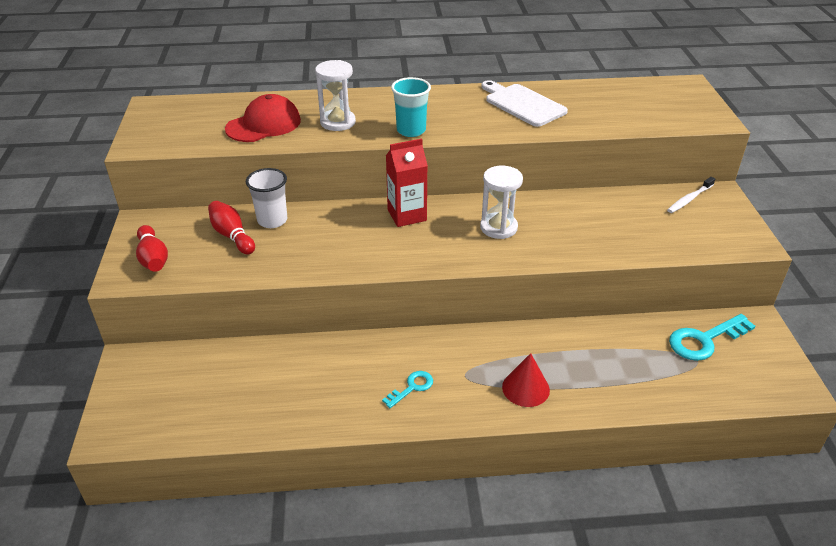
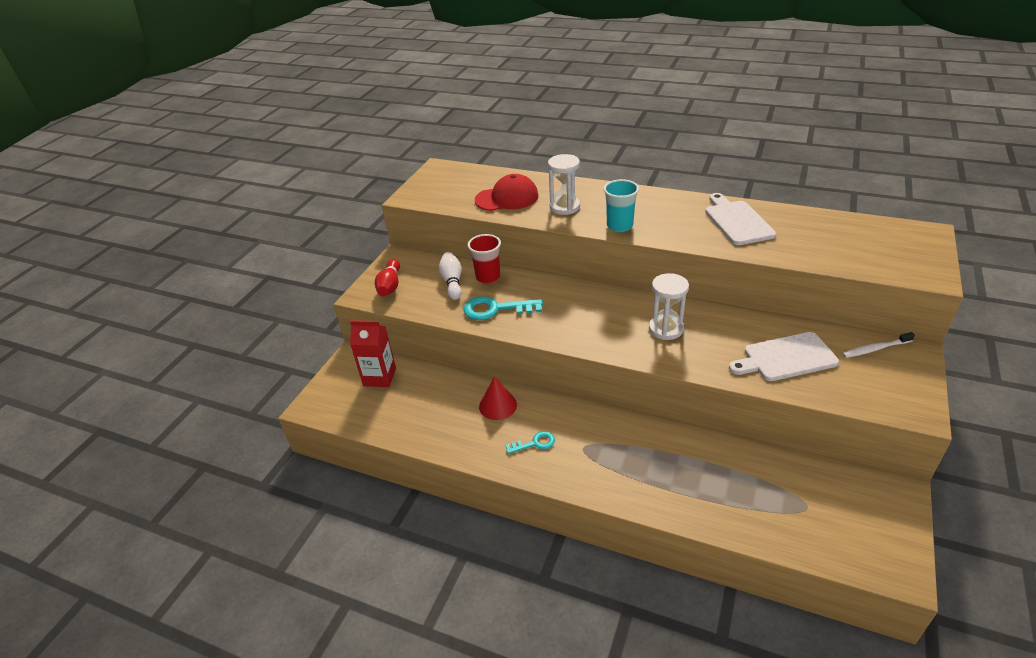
camera: 30 degrees right, 0 degrees up
red bowling pin [208,201,255,254] -> white bowling pin [439,252,462,300]
white cup [246,168,287,228] -> red cup [468,234,501,284]
red carton [386,139,428,227] -> red carton moved to [350,320,396,387]
red cone [502,353,550,407] -> red cone moved to [479,376,517,420]
turquoise key [669,314,756,361] -> turquoise key moved to [463,296,543,320]
none -> white cutting board [729,332,839,381]

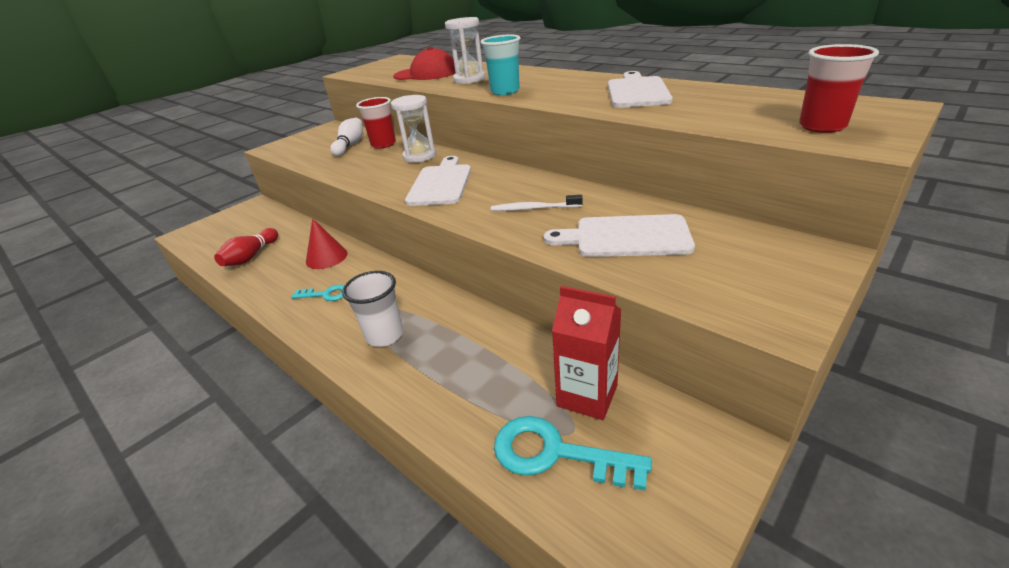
camera: 20 degrees right, 5 degrees down
red carton [350,320,396,387] -> red carton moved to [552,286,622,420]
red bowling pin [375,259,400,296] -> red bowling pin moved to [214,228,278,266]
turquoise key [463,296,543,320] -> turquoise key moved to [494,416,652,491]
white hourglass [649,273,689,340] -> white hourglass moved to [391,95,436,163]
white toothbrush [842,332,915,358] -> white toothbrush moved to [491,195,583,211]
none -> white cup [342,271,403,347]
none -> white cutting board [405,156,471,206]
none -> red cup [799,44,879,133]

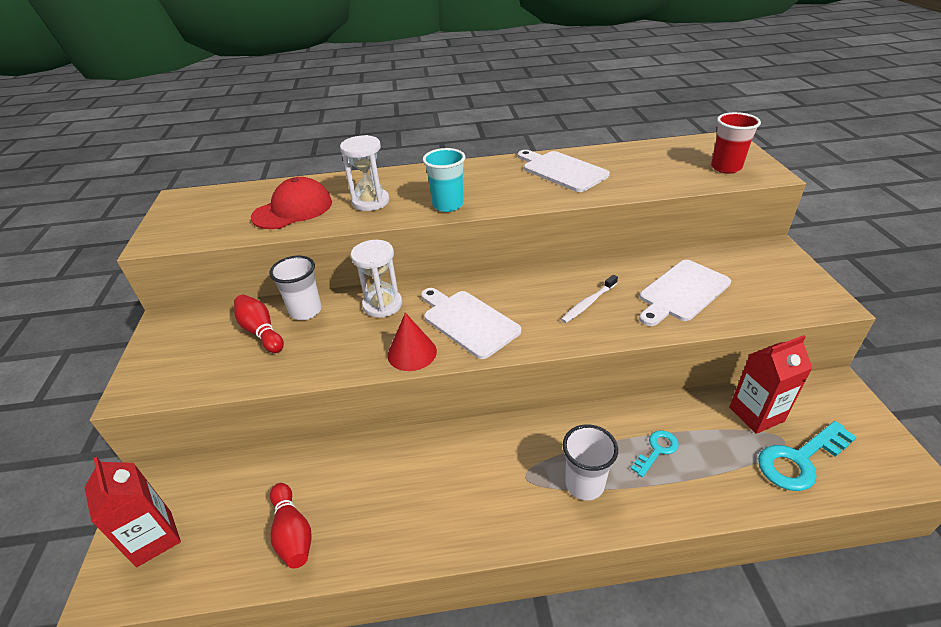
camera: 50 degrees left, 5 degrees up
turquoise key [291,285,345,301] -> turquoise key moved to [631,430,679,477]
red cone [306,218,348,269] -> red cone moved to [387,313,437,371]
white bowling pin [330,118,363,156] -> red bowling pin [234,295,284,353]
red cup [356,97,396,149] -> white cup [269,256,322,320]
none -> red carton [84,457,181,567]

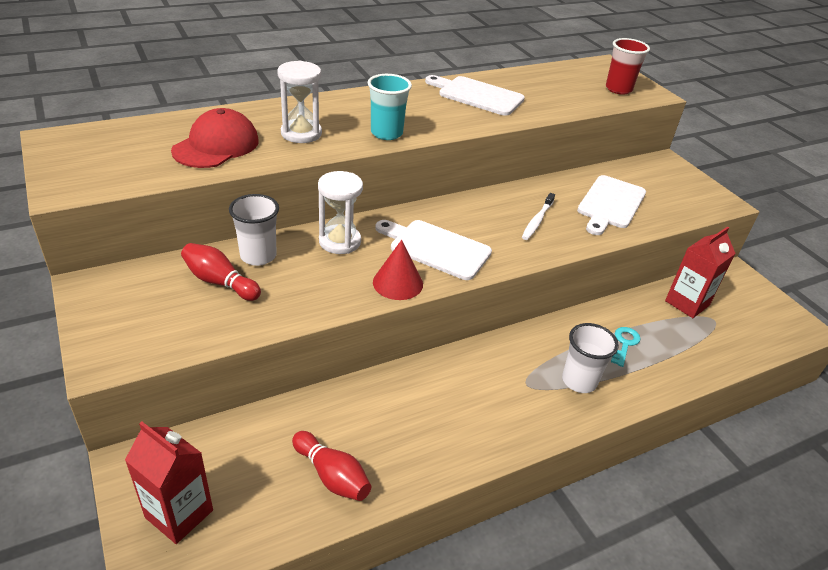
camera: 25 degrees left, 0 degrees up
turquoise key [758,421,857,491] -> none

